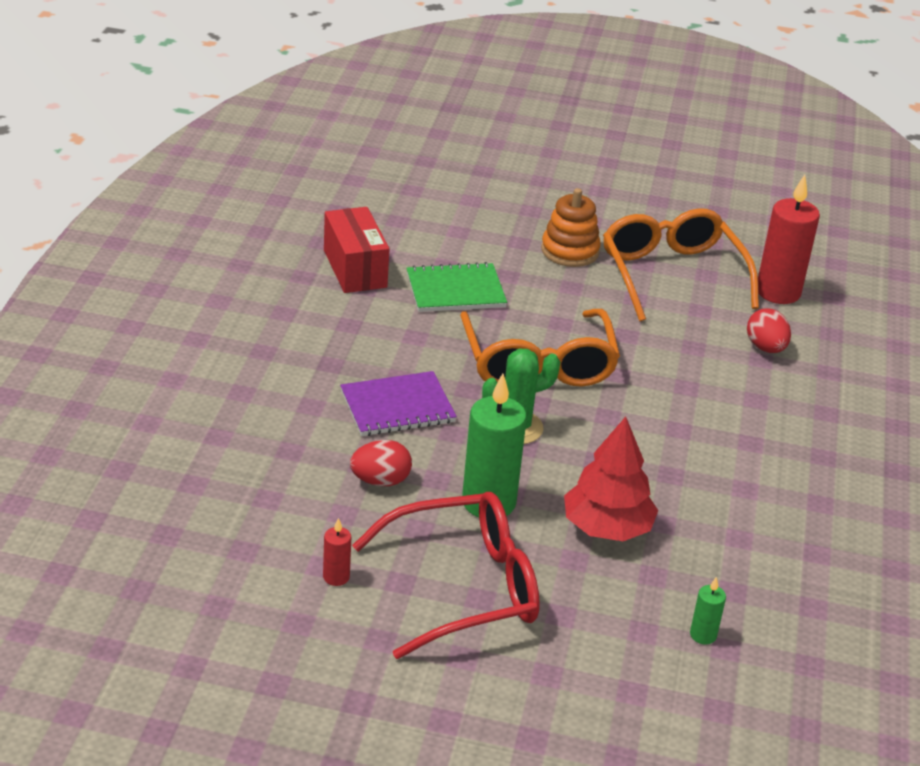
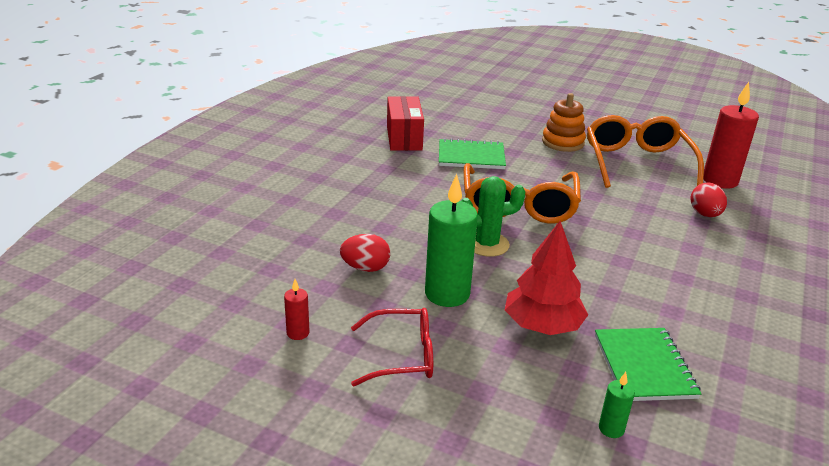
camera: 15 degrees right, 5 degrees down
purple notebook [340,371,457,436] -> none
red glasses [352,492,540,659] -> red glasses [351,308,433,386], size x0.61
none -> green notebook [595,328,702,401]

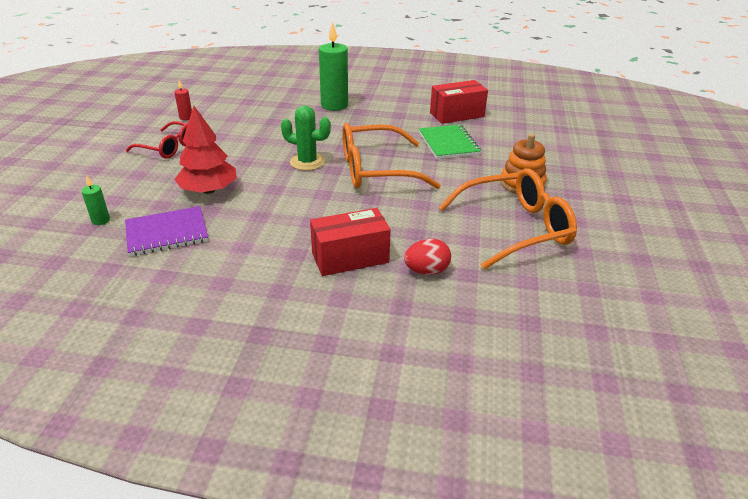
camera: 75 degrees right, 5 degrees up
red egg [340,234,390,272] -> none
red glasses [351,308,433,386] -> red glasses turned 45 degrees counterclockwise [126,121,188,159]
green candle [425,174,478,307] -> green candle moved to [319,21,348,111]
green cactus [462,176,525,257] -> green cactus turned 45 degrees counterclockwise [281,106,331,171]
green notebook [595,328,702,401] -> purple notebook [125,206,208,256]
red candle [703,82,759,189] -> none
none -> red box [310,208,391,276]

